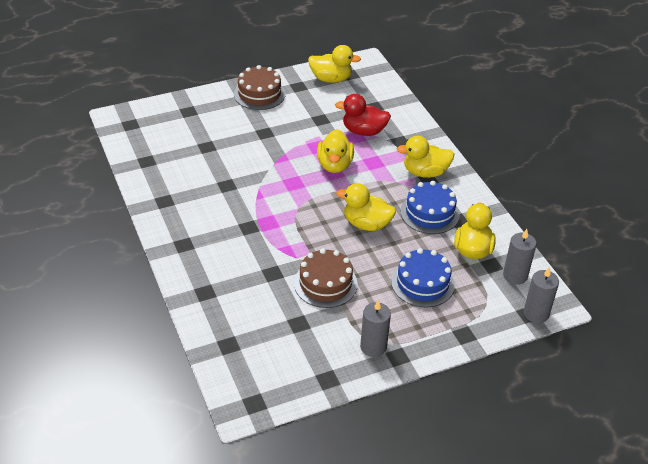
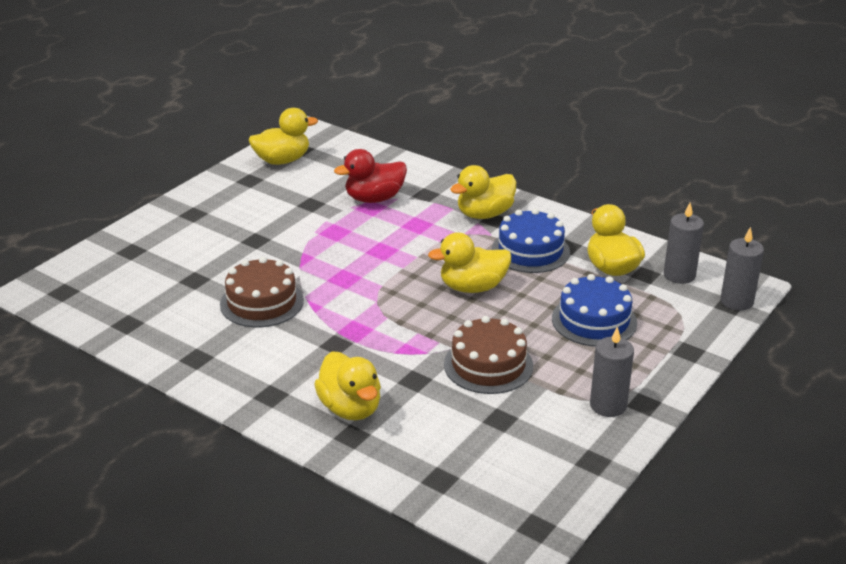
camera: 30 degrees left, 10 degrees down
brown cake [234,65,286,110] -> brown cake moved to [220,257,304,327]
yellow duck [317,129,354,173] -> yellow duck moved to [314,351,381,420]

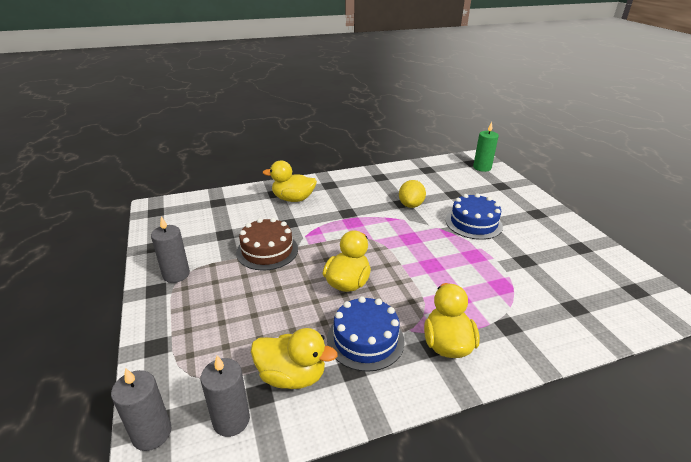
camera: 125 degrees right, 0 degrees up
brown cake [220,257,304,327] -> yellow lemon [399,180,426,208]
yellow duck [249,108,318,165] -> none
red duck [334,149,407,203] -> none
blue cake [552,274,637,347] -> blue cake moved to [446,193,503,240]
none -> green candle [473,122,499,172]

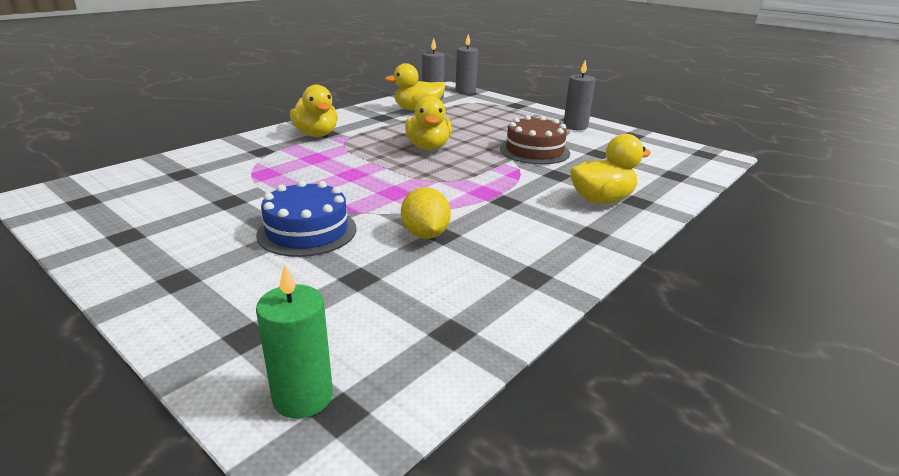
camera: 150 degrees right, 5 degrees down
blue cake [327,296,404,372] -> none

